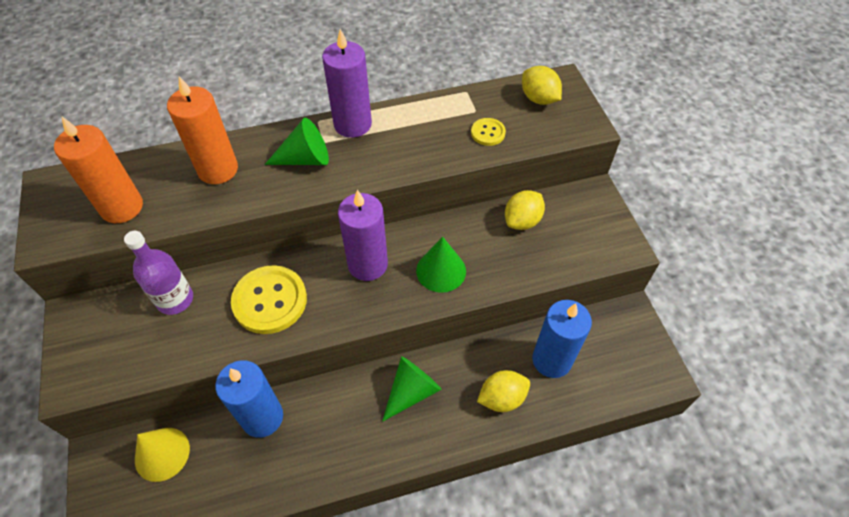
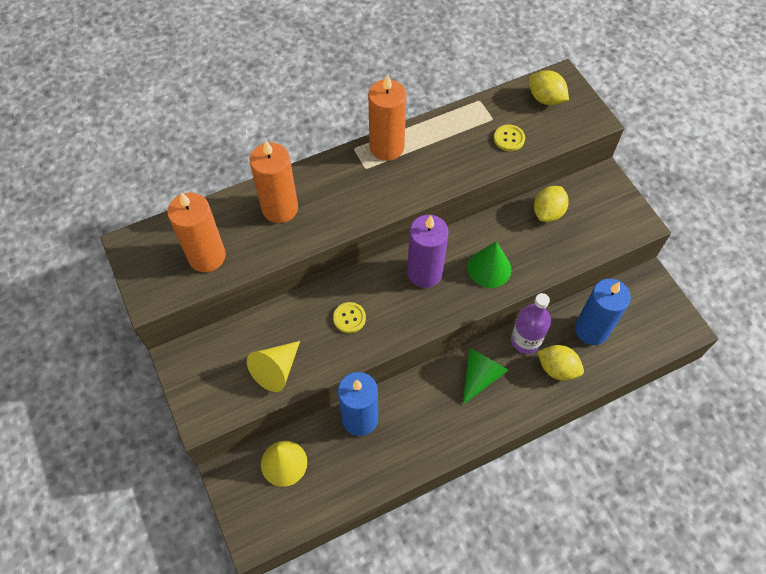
camera: 10 degrees left, 5 degrees up
purple bottle [124,231,193,315] -> purple bottle moved to [511,293,551,354]
yellow button [231,265,307,334] -> yellow button [333,302,366,333], size x0.50
green cone [265,118,329,165] -> none
purple candle [322,29,372,138] -> orange candle [368,74,406,161]
yellow lemon [477,370,530,412] -> yellow lemon turned 60 degrees clockwise [537,345,584,380]
none -> yellow cone [247,341,300,392]

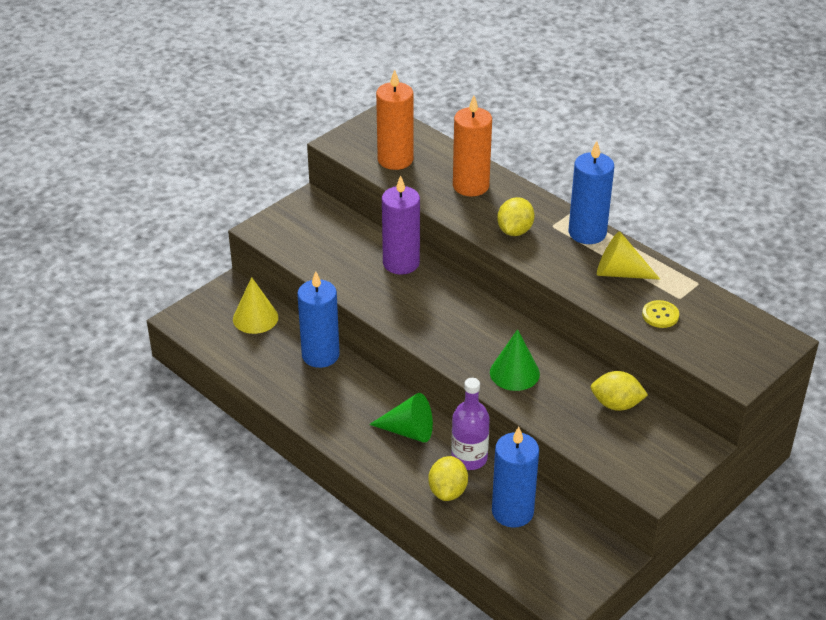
camera: 70 degrees right, 20 degrees down
yellow cone [247,341,300,392] -> yellow cone moved to [597,231,660,280]
yellow button [333,302,366,333] -> none
orange candle [368,74,406,161] -> blue candle [569,141,614,244]
purple candle [407,215,448,288] -> purple candle moved to [382,175,420,274]
yellow lemon [529,70,569,105] -> yellow lemon moved to [497,197,535,236]

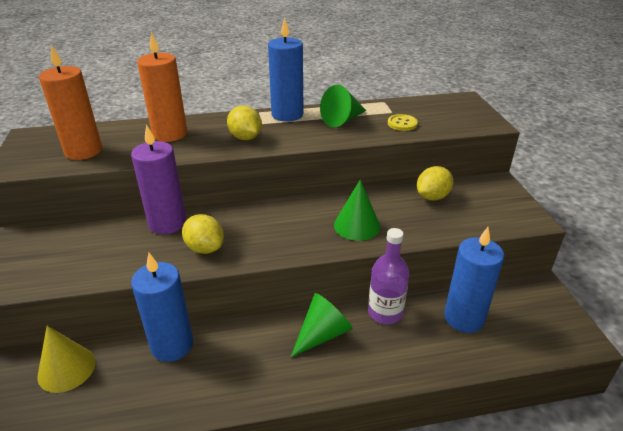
camera: 55 degrees left, 5 degrees down
yellow lemon [428,456,468,501] -> yellow lemon moved to [182,214,224,254]
yellow cone [597,231,660,280] -> green cone [320,85,366,127]

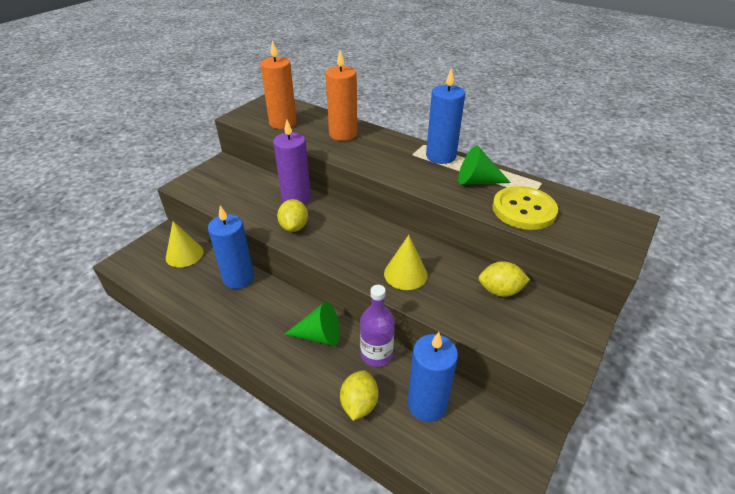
camera: 45 degrees right, 5 degrees up
yellow lemon [227,105,262,140] -> yellow lemon moved to [340,370,378,421]
green cone [334,180,380,241] -> yellow cone [384,235,428,290]
yellow button [388,114,418,131] -> yellow button [493,186,558,230], size x1.98

